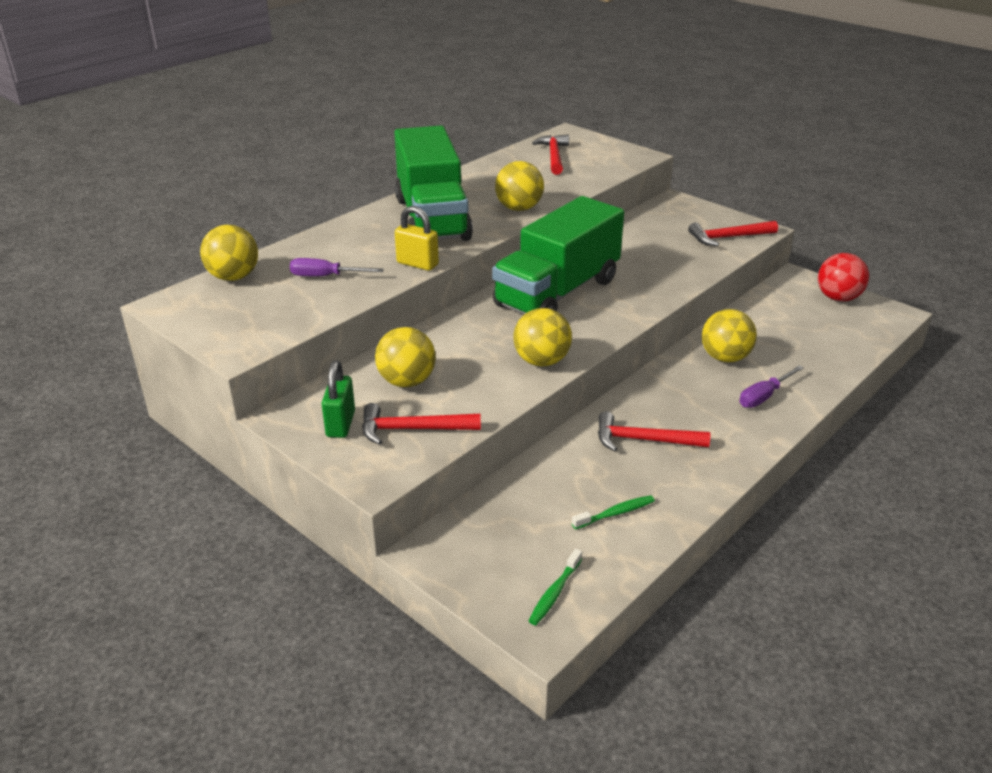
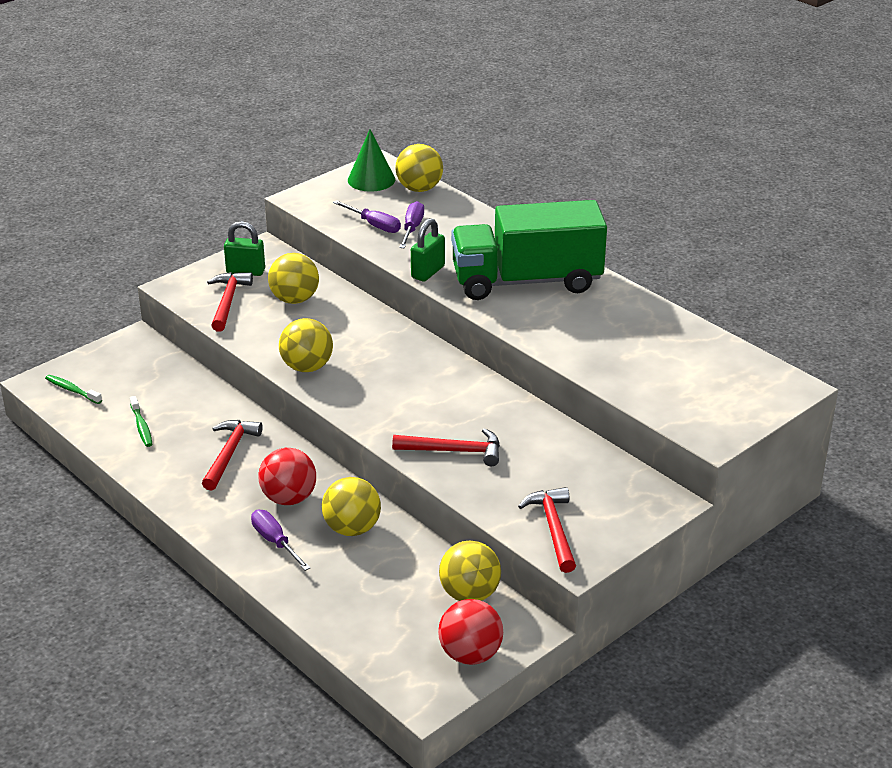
camera: 95 degrees right, 0 degrees up
yellow padlock [395,206,439,271] -> green padlock [411,218,445,282]
green truck [492,196,624,314] -> none
yellow ball [495,161,544,211] -> yellow ball moved to [439,540,501,601]
red hammer [532,135,569,175] -> red hammer moved to [392,428,500,466]
none -> red ball [258,448,316,505]
none -> purple screwdriver [333,200,401,233]
none -> green cone [348,129,395,192]

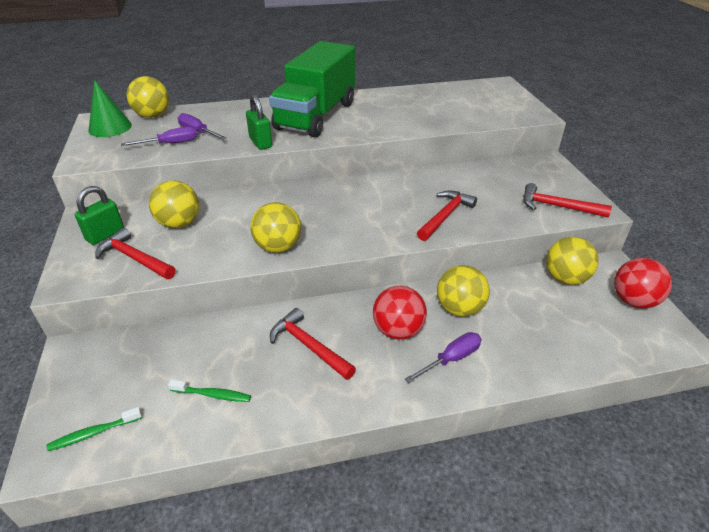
camera: 60 degrees left, 5 degrees up
purple screwdriver [251,510,310,571] -> purple screwdriver turned 150 degrees clockwise [405,332,481,383]

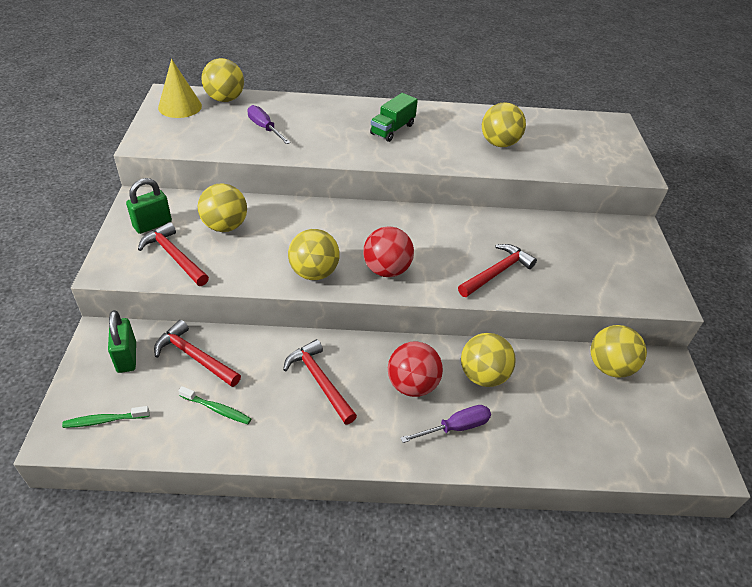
camera: 10 degrees right, 5 degrees up
green cone [88,80,132,137] -> yellow cone [158,59,202,118]
purple screwdriver [121,127,197,146] -> none
green padlock [246,94,272,150] -> green padlock moved to [108,310,136,373]
green truck [269,41,355,138] -> green truck [370,93,418,142], size x0.45
red hammer [523,183,612,217] -> red hammer moved to [154,320,241,387]
red ball [614,258,672,309] -> red ball moved to [363,226,414,277]
none -> yellow ball [482,102,526,147]

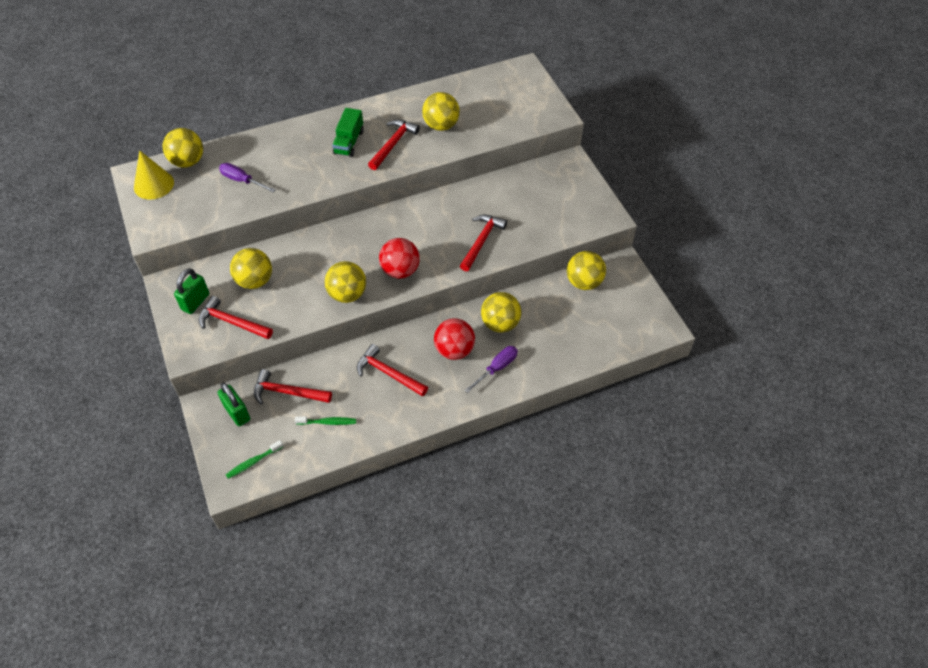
camera: 20 degrees left, 10 degrees up
none -> red hammer [368,120,420,170]

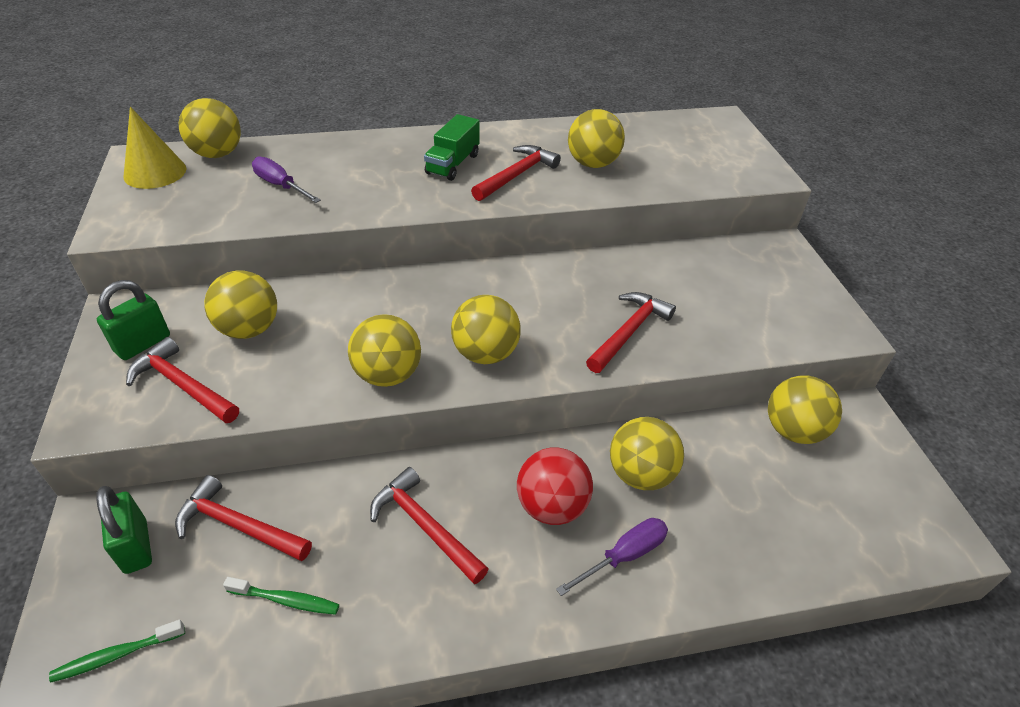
camera: 10 degrees right, 10 degrees down
red ball [379,238,420,279] -> yellow ball [451,295,521,364]

